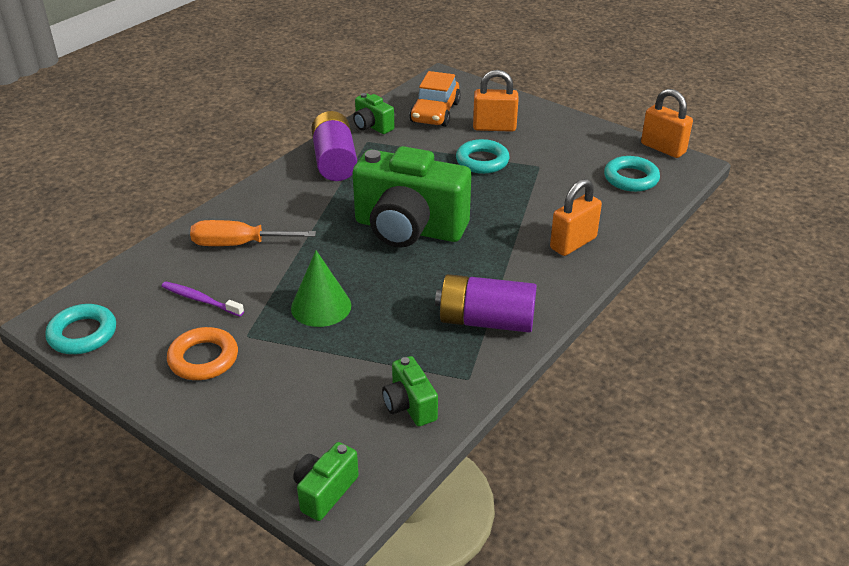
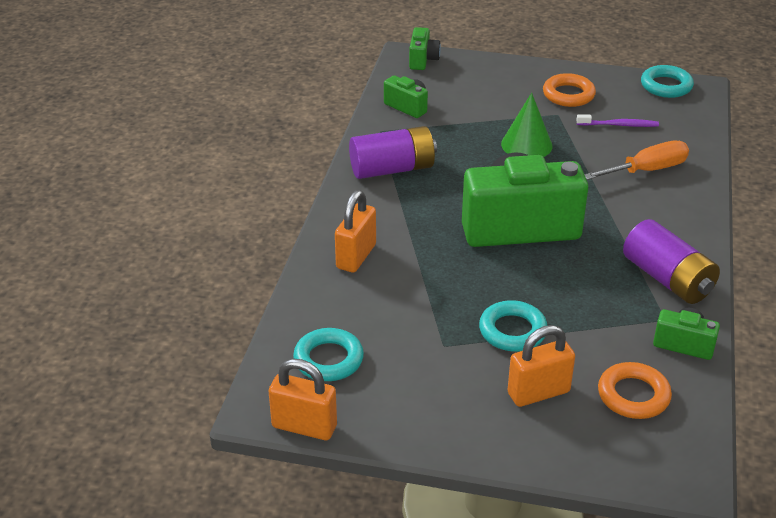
camera: 155 degrees right, 0 degrees up
orange car [409,71,461,127] -> orange ring [598,362,672,419]

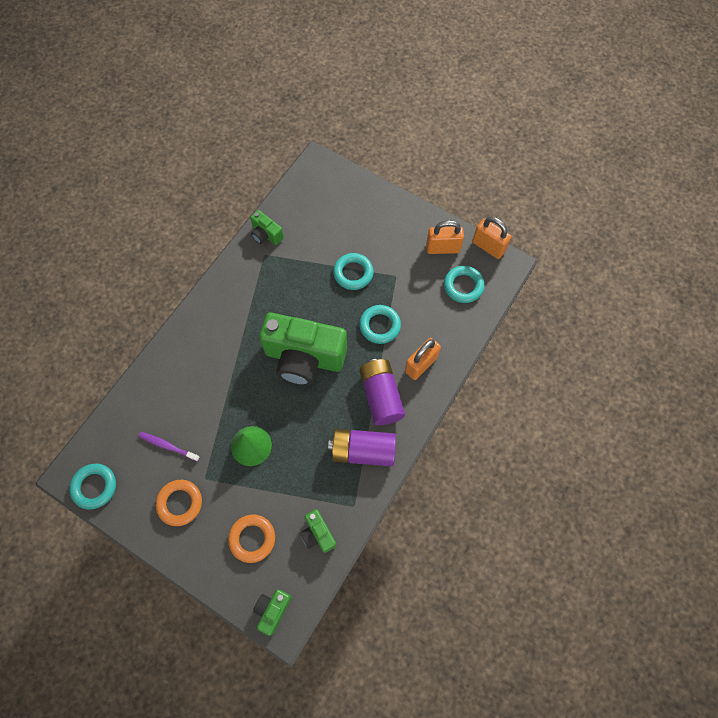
camera: 160 degrees left, 30 degrees up
orange padlock [508,325,575,407] -> orange padlock moved to [426,220,464,254]
orange screwdriver [584,140,689,180] -> none
orange ring [598,362,672,419] -> orange ring moved to [228,514,275,563]
purple battery [623,219,720,304] -> purple battery moved to [359,359,405,425]
none -> turquoise ring [359,305,401,344]

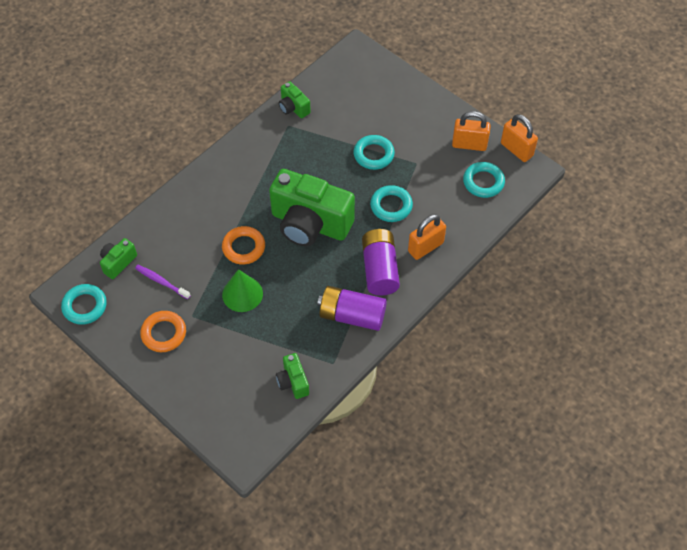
camera: 10 degrees right, 10 degrees down
orange ring [228,514,275,563] -> orange ring moved to [222,226,265,265]
green camera [253,589,292,636] -> green camera moved to [100,238,137,279]

